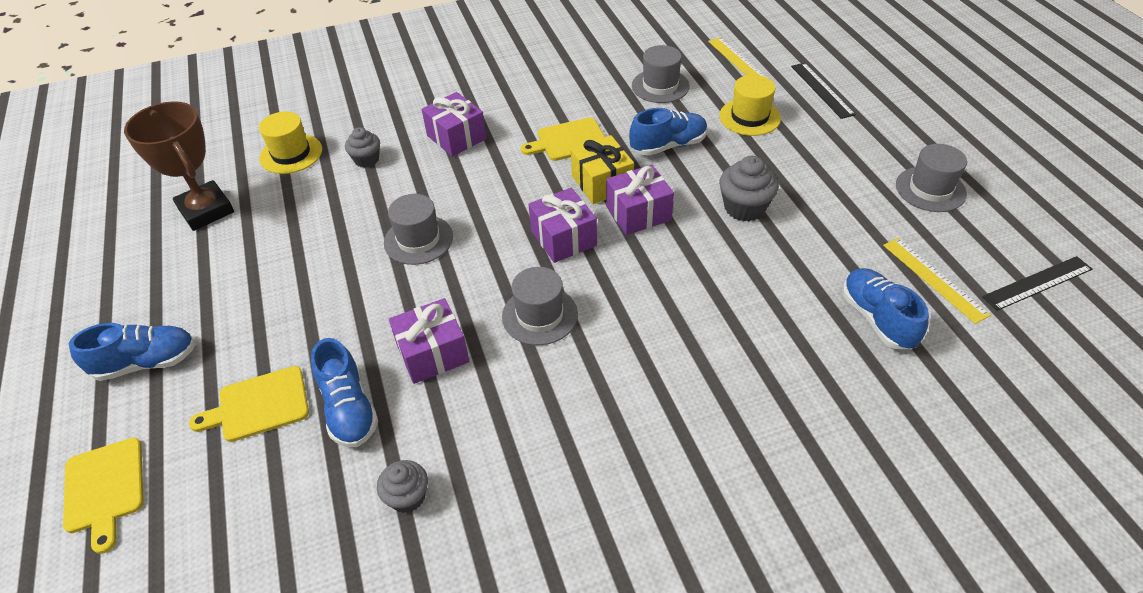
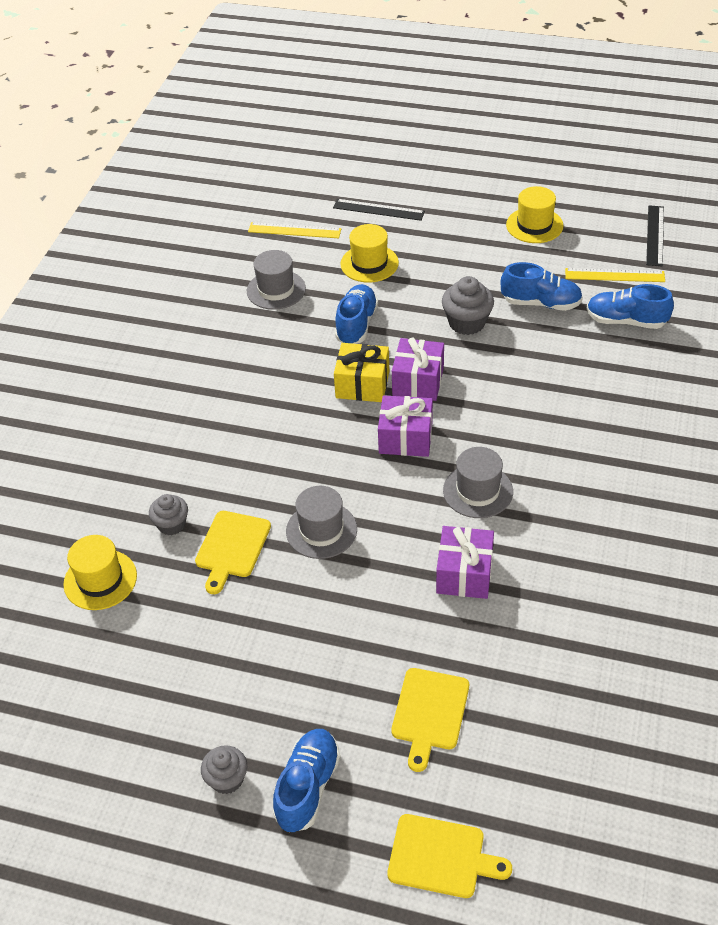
camera: 55 degrees left, 0 degrees up
brown trophy [124,101,234,231] -> none
blue shoe [311,338,378,447] -> blue shoe moved to [501,262,583,311]
grey cupcake [377,460,428,513] -> grey cupcake moved to [201,745,247,794]
purple gift [422,92,487,157] -> none
yellow cutting board [521,118,605,161] -> yellow cutting board moved to [195,511,271,594]
grey hat [896,144,967,212] -> yellow hat [506,186,563,243]

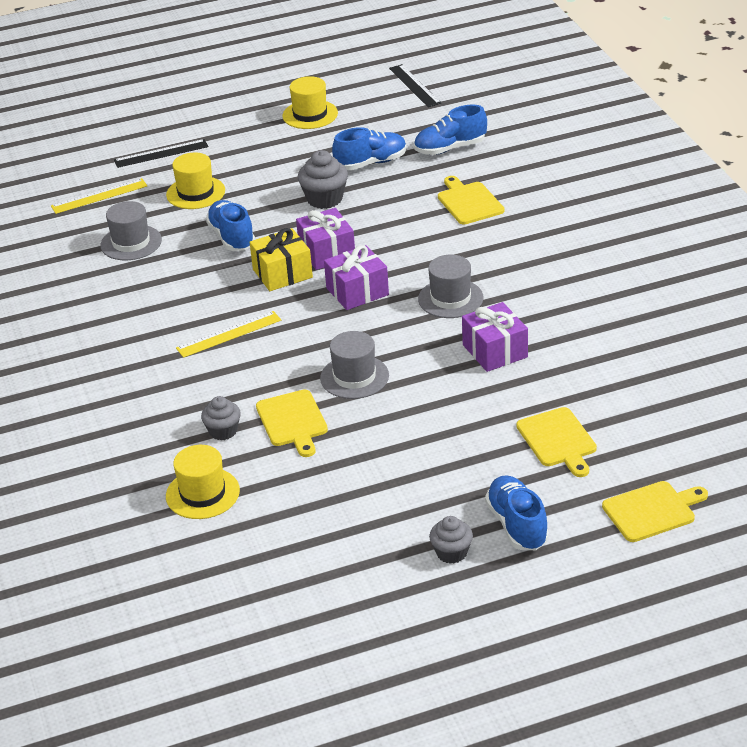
camera: 35 degrees left, 10 degrees down
yellow ruler [565,268,665,282] -> yellow ruler moved to [176,311,281,358]
none -> yellow cutting board [438,176,504,225]

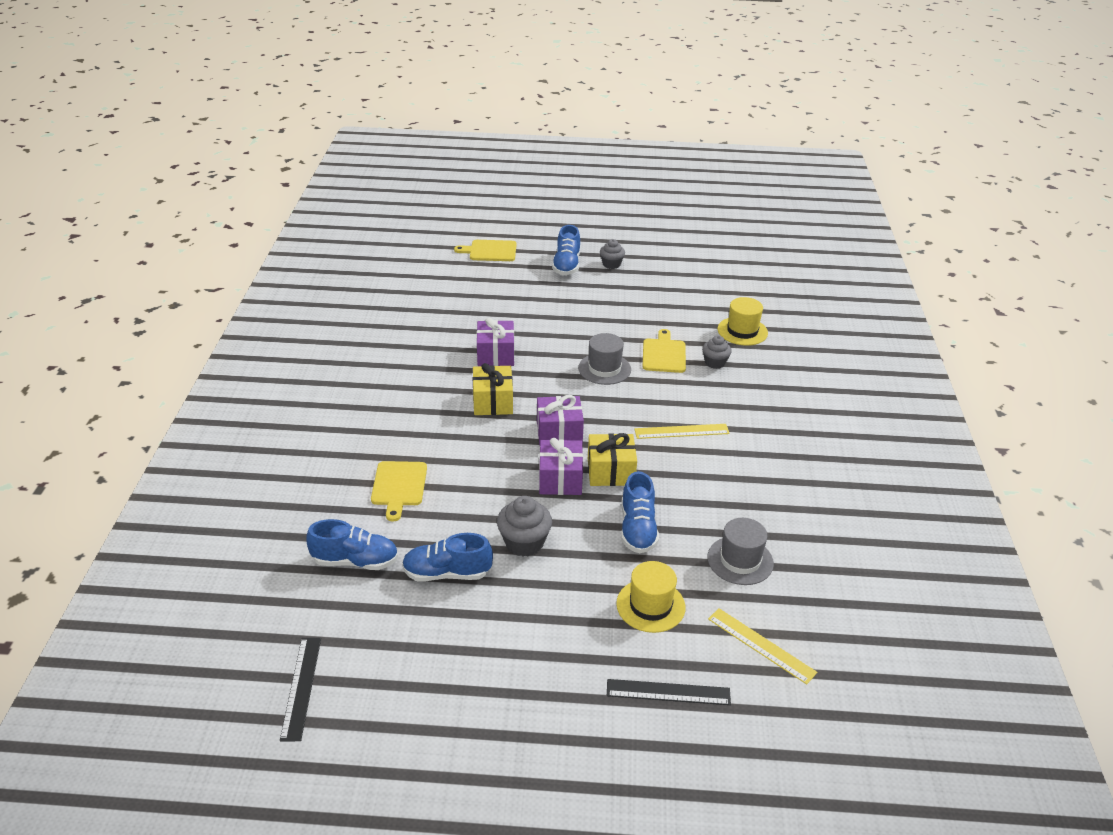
camera: 160 degrees left, 0 degrees up
yellow ruler [51,178,147,214] -> yellow ruler turned 45 degrees clockwise [708,608,817,684]
yellow hat [283,76,338,129] -> none
grey hat [418,255,483,318] -> yellow gift [473,363,513,415]
yellow cutting board [516,407,597,477] -> none

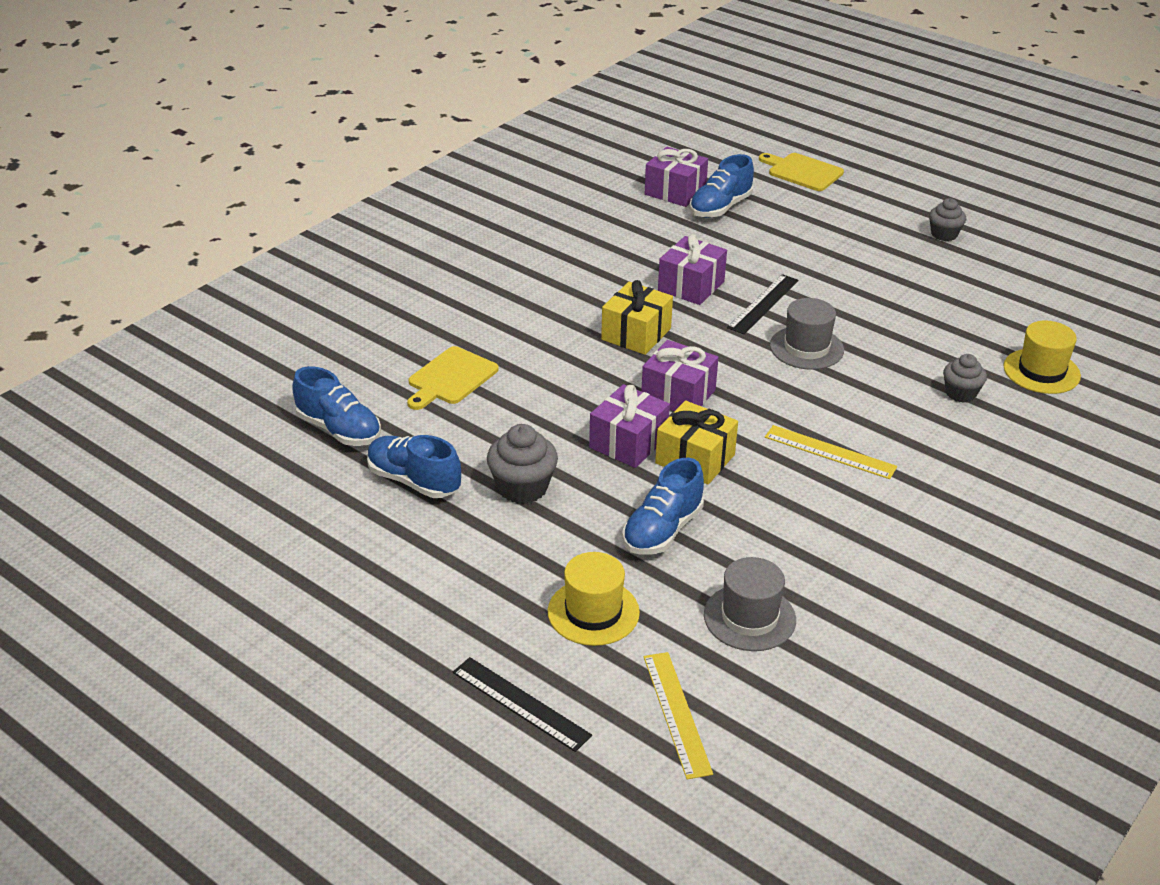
camera: 35 degrees right, 0 degrees up
black ruler [280,638,321,741] -> black ruler moved to [727,274,799,334]
blue shoe [552,225,580,275] -> blue shoe moved to [689,154,754,218]
yellow cutting board [643,329,686,373] -> none
none -> purple gift [645,147,708,207]

